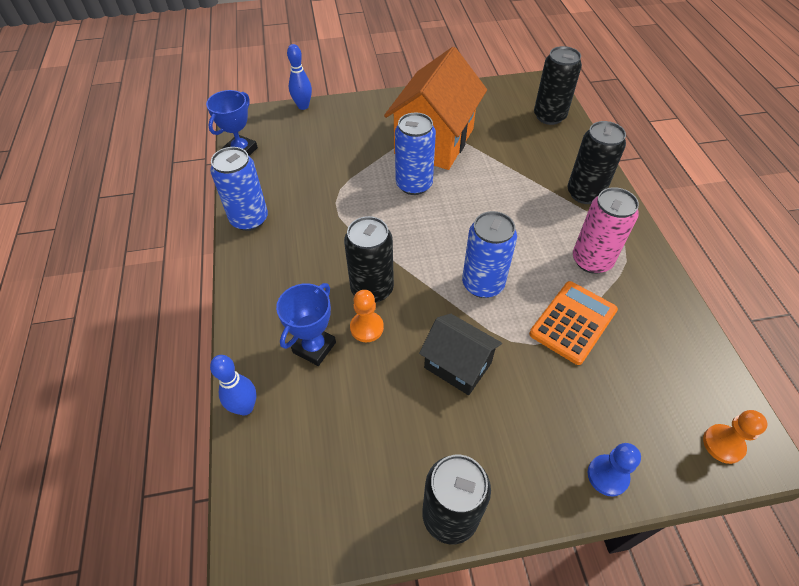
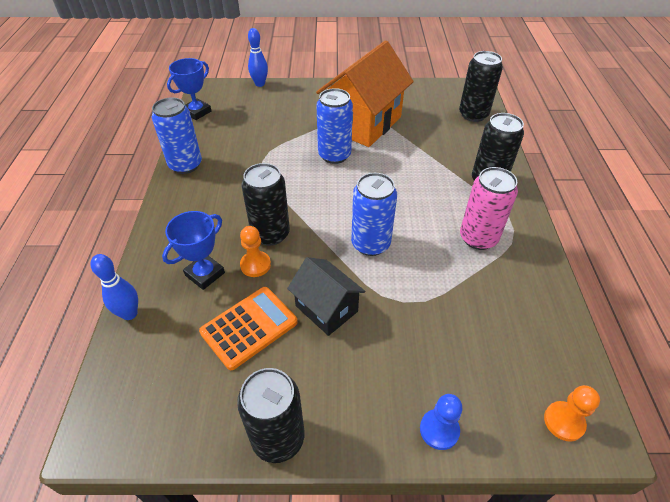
camera: 10 degrees right, 5 degrees down
orange calculator [529,281,618,365] -> orange calculator moved to [199,287,298,370]

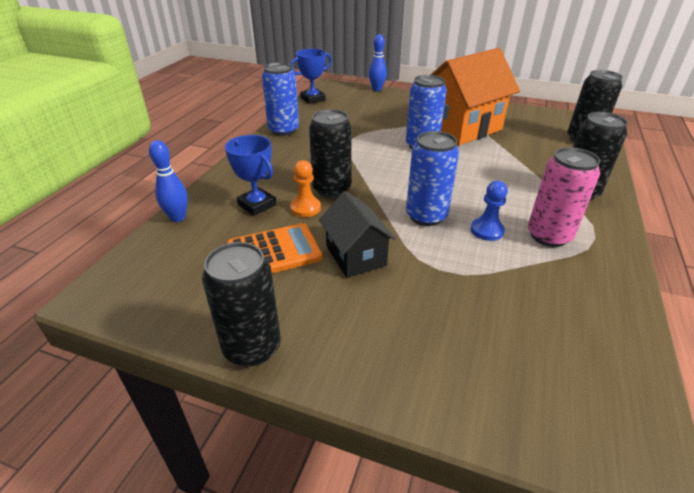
camera: 20 degrees right, 10 degrees down
blue trophy [162,211,225,290] -> blue trophy turned 75 degrees clockwise [225,135,276,216]
blue pawn [420,394,463,450] -> blue pawn moved to [471,181,508,241]
orange pawn [544,385,600,442] -> none

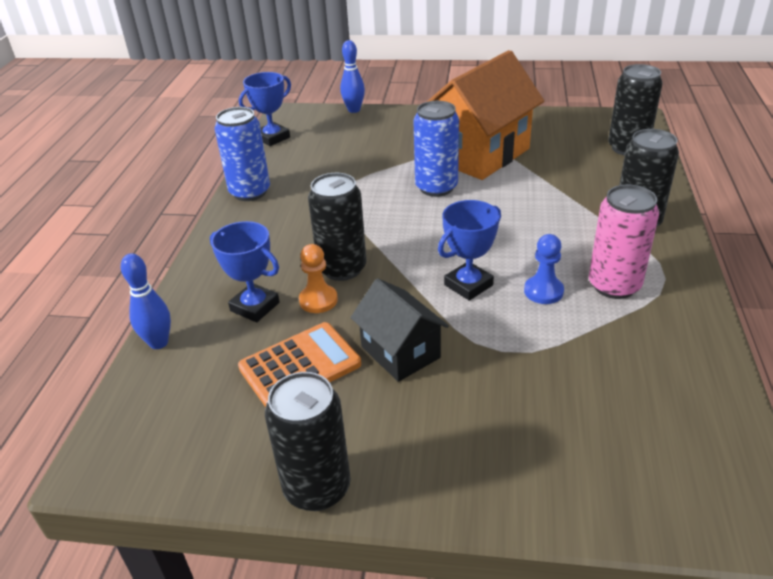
camera: 10 degrees left, 0 degrees up
blue can [406,131,459,226] -> blue trophy [438,200,501,301]

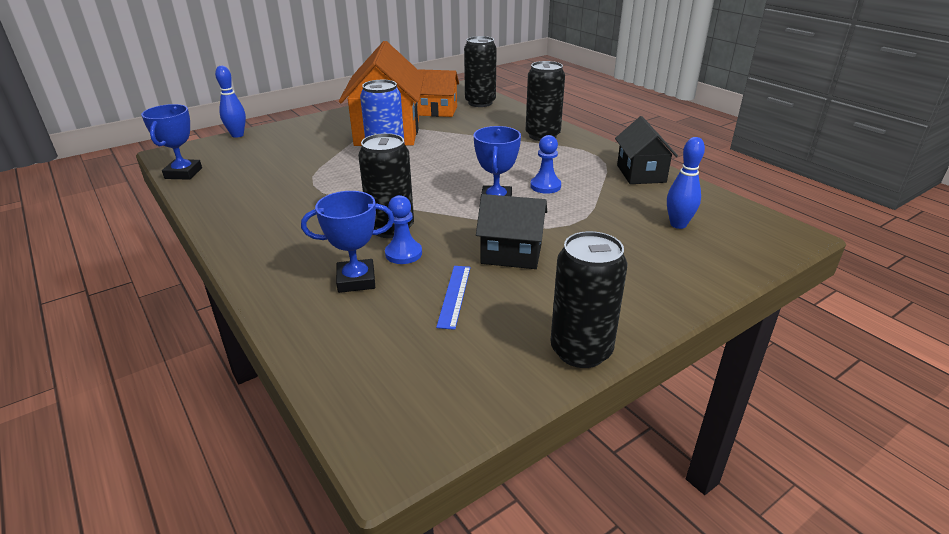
camera: 45 degrees left, 5 degrees down
blue bowling pin [121,253,171,349] -> blue bowling pin moved to [667,137,705,229]
blue can [215,107,270,201] -> none
orange calculator [238,322,361,407] -> blue ruler [436,266,471,330]
orange pawn [299,244,338,313] -> blue pawn [385,195,422,264]
pink can [589,185,659,299] -> none
none -> orange house [418,69,459,117]
none -> black house [615,116,678,184]

